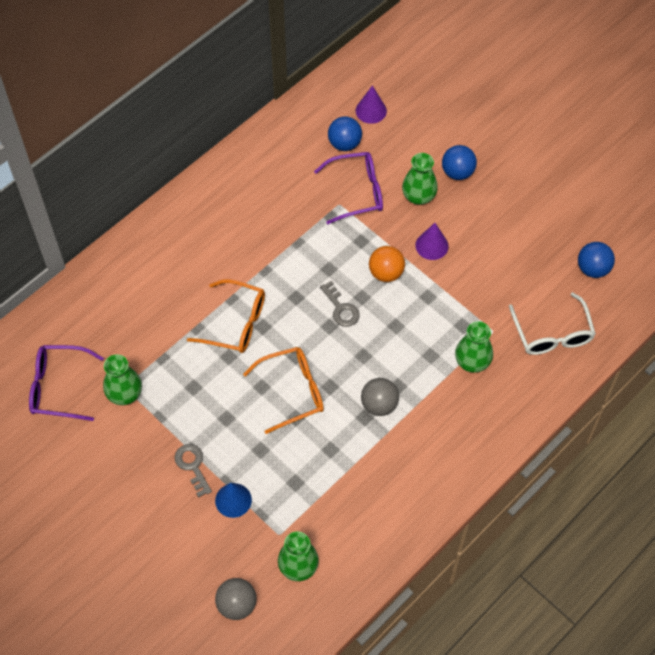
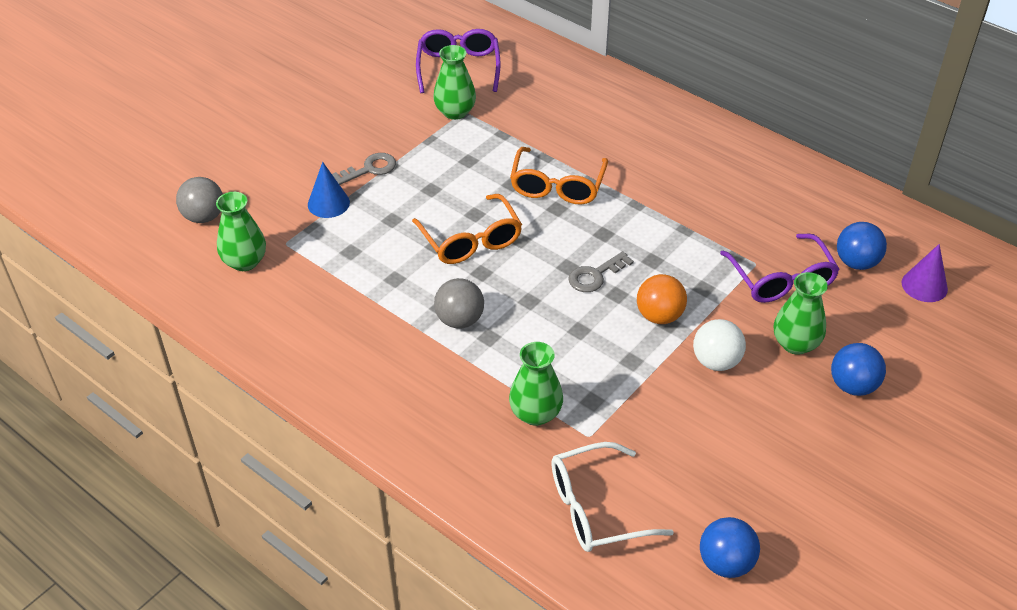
camera: 85 degrees right, 15 degrees down
purple cone [415,223,449,260] -> white ball [693,319,746,371]

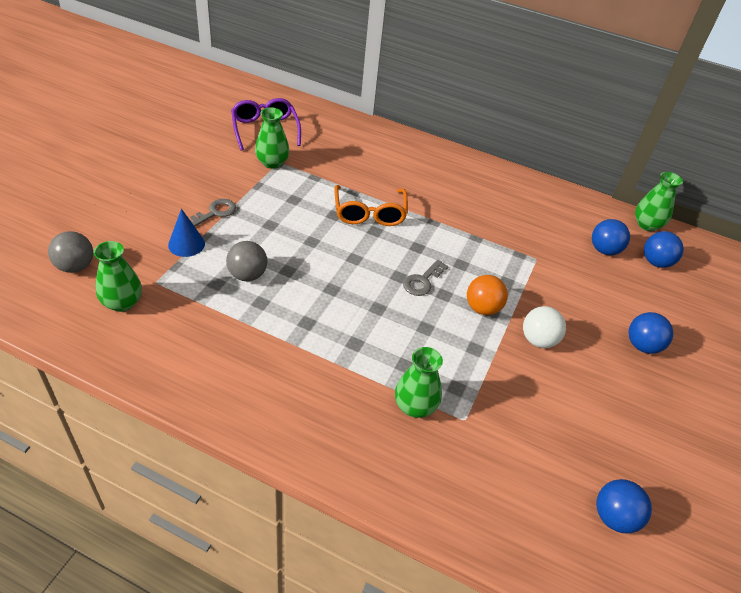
camera: 20 degrees left, 0 degrees up
orange glasses [412,194,522,264] -> none
grey ball [434,278,484,329] -> grey ball moved to [226,241,268,281]
white glasses [551,442,674,552] -> none
purple glasses [720,234,840,303] -> none
green vase [774,272,828,355] -> green vase moved to [635,172,683,231]
purple cone [902,244,948,302] -> blue ball [644,231,684,268]

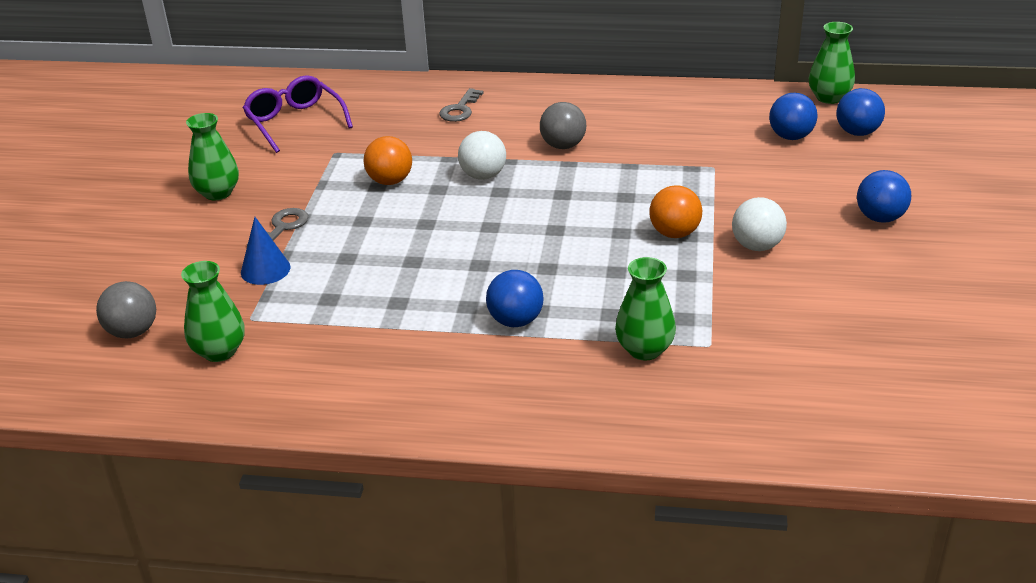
camera: 10 degrees left, 10 degrees down
grey ball [226,241,268,281] -> grey ball moved to [540,102,586,149]
green vase [255,108,289,169] -> green vase moved to [186,113,239,200]
orange glasses [334,185,408,226] -> white ball [458,131,506,180]
grey key [403,260,449,296] -> grey key moved to [439,88,484,122]
blue ball [597,479,652,534] -> blue ball moved to [486,270,544,327]
none -> orange ball [363,136,412,185]

